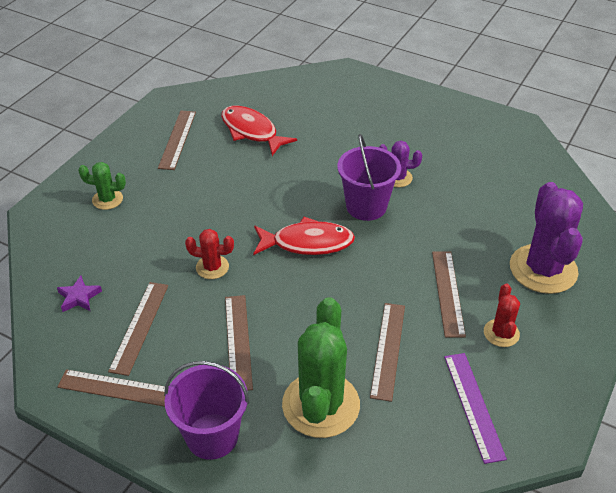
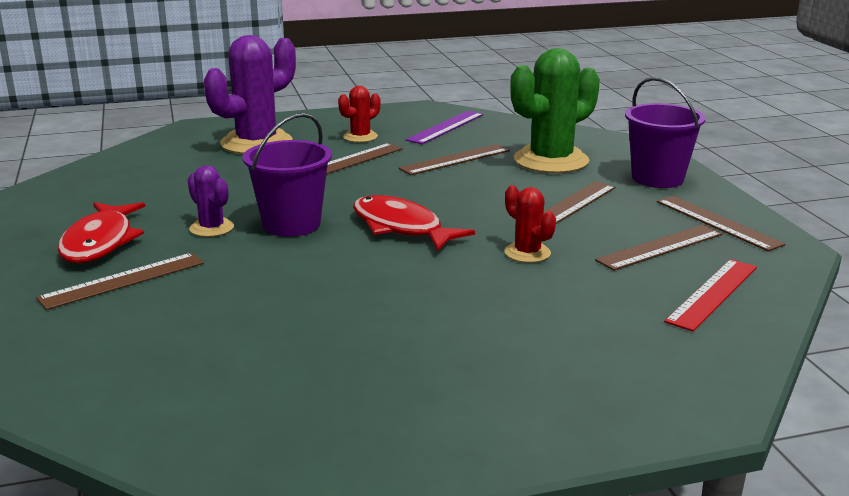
camera: 135 degrees left, 20 degrees down
purple star [57,276,102,312] -> red ruler [664,259,757,332]
green cactus [78,162,126,210] -> none
brown ruler [158,111,196,170] -> brown ruler moved to [36,253,204,310]
red fish [221,106,297,156] -> red fish moved to [58,202,145,264]

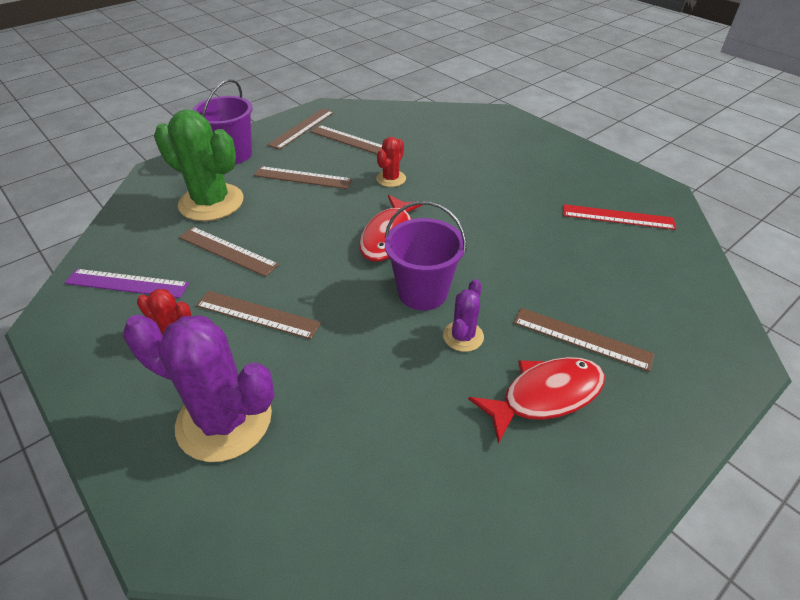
camera: 115 degrees left, 20 degrees up
red ruler [664,259,757,332] -> red ruler moved to [563,204,676,230]

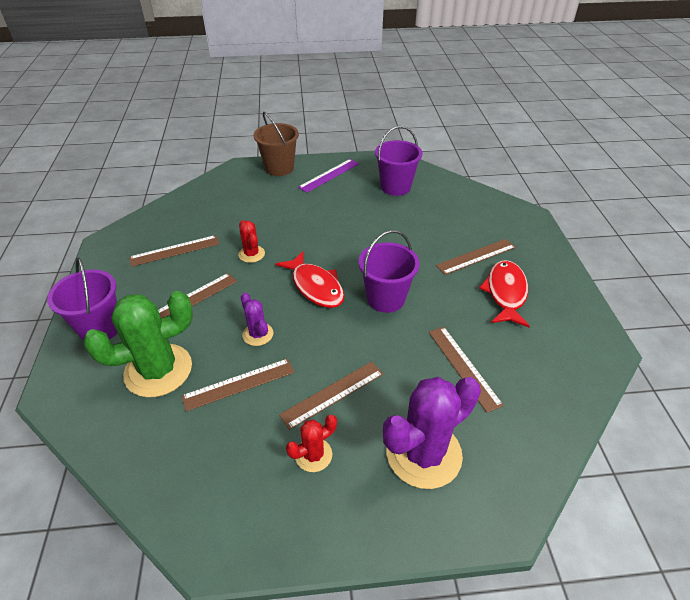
camera: 55 degrees left, 0 degrees up
purple ruler [65,269,189,298] -> purple ruler moved to [298,159,359,193]
brown ruler [267,108,334,150] -> brown ruler moved to [429,327,504,413]
purple cactus [443,279,484,352] -> purple cactus moved to [241,292,273,346]
red ruler [563,204,676,230] -> purple bucket [375,126,422,196]
none -> brown bucket [253,112,299,176]

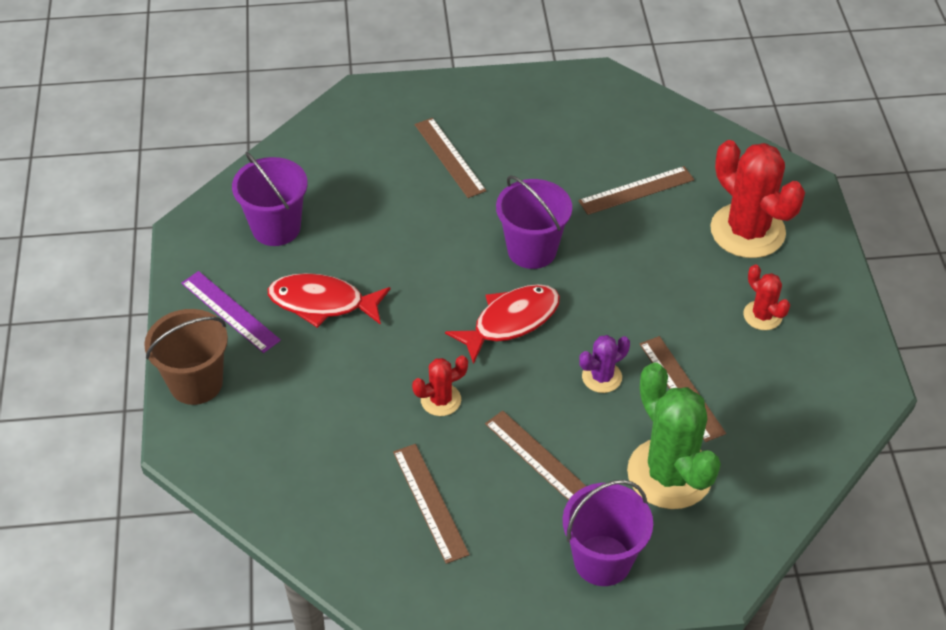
camera: 90 degrees left, 5 degrees up
brown ruler [279,361,383,430] -> none
purple cactus [383,377,481,489] -> red cactus [710,140,805,258]
red fish [479,260,530,327] -> red fish moved to [268,273,390,328]

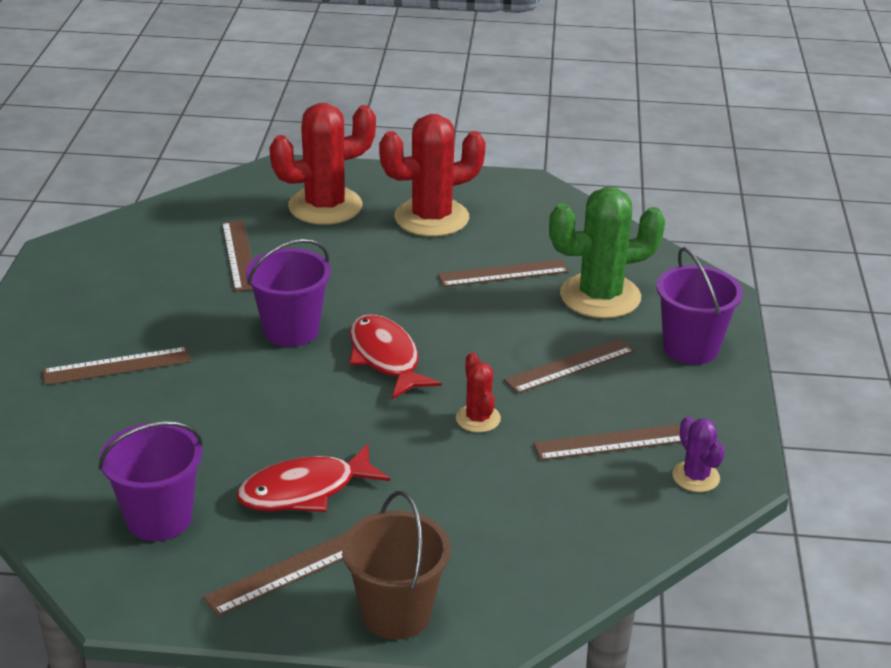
camera: 80 degrees left, 15 degrees down
purple ruler [181,271,281,353] -> brown ruler [203,532,348,617]
red fish [268,273,390,328] -> red fish turned 45 degrees clockwise [236,444,390,512]
purple cactus [579,335,630,393] -> purple cactus moved to [672,416,725,492]
red cactus [743,264,790,330] -> red cactus [379,114,486,237], size x2.02

